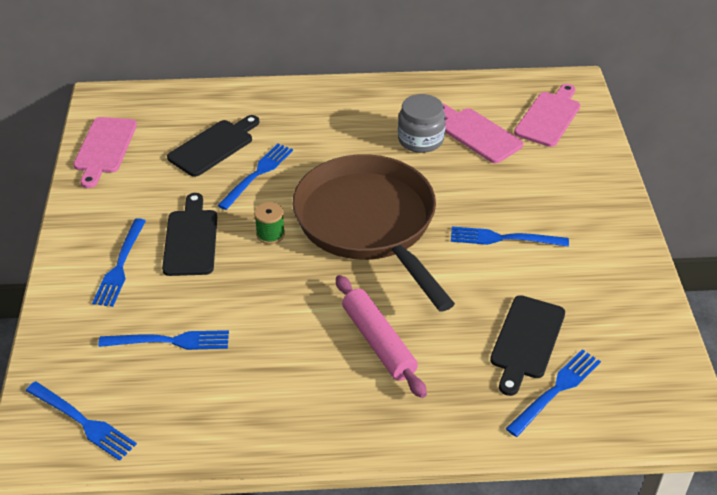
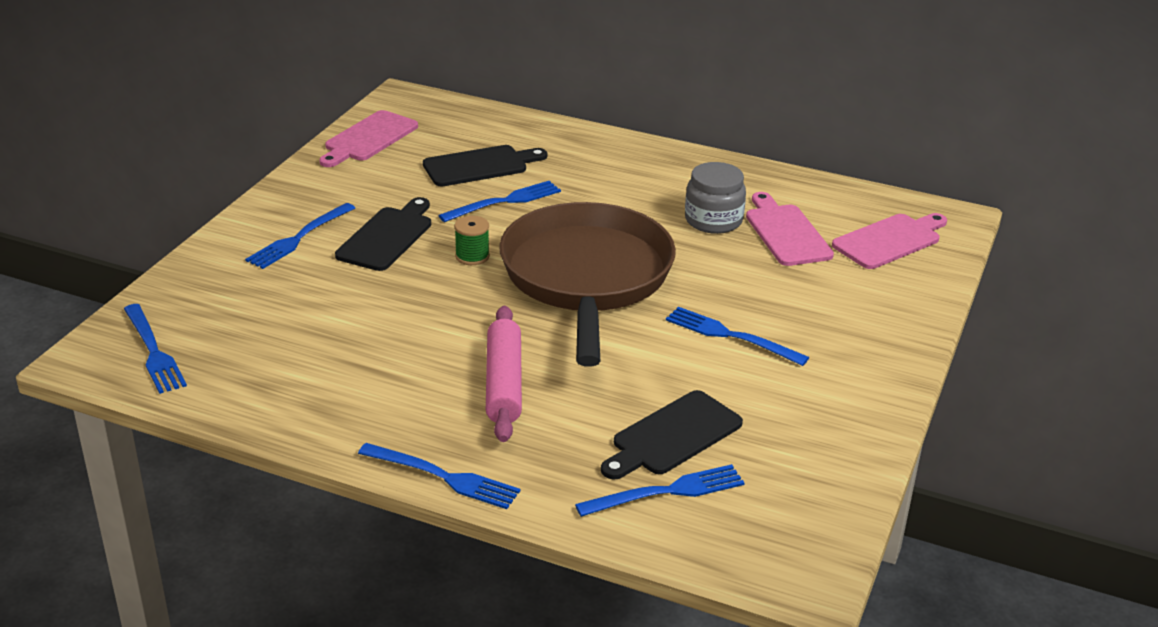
camera: 25 degrees right, 10 degrees down
blue fork [98,330,229,350] -> blue fork moved to [358,443,520,509]

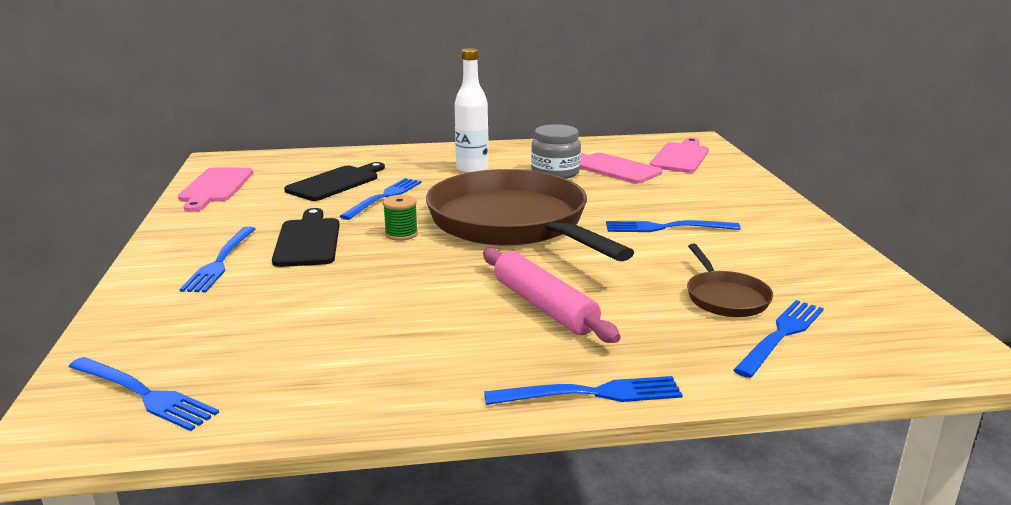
camera: 30 degrees left, 10 degrees down
black cutting board [601,390,743,479] -> brown pan [687,244,773,317]
none -> white bottle [455,48,489,173]

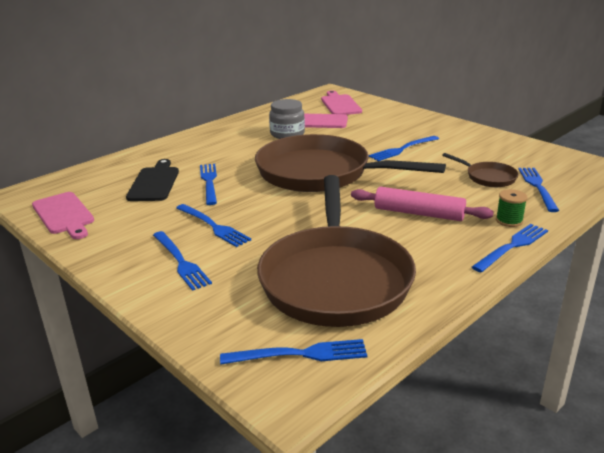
camera: 35 degrees left, 5 degrees up
black cutting board [272,208,339,267] -> blue fork [176,204,251,247]
green spool [383,195,418,241] -> green spool moved to [496,189,527,227]
white bottle [455,48,489,173] -> none
none -> brown pan [257,175,416,327]

